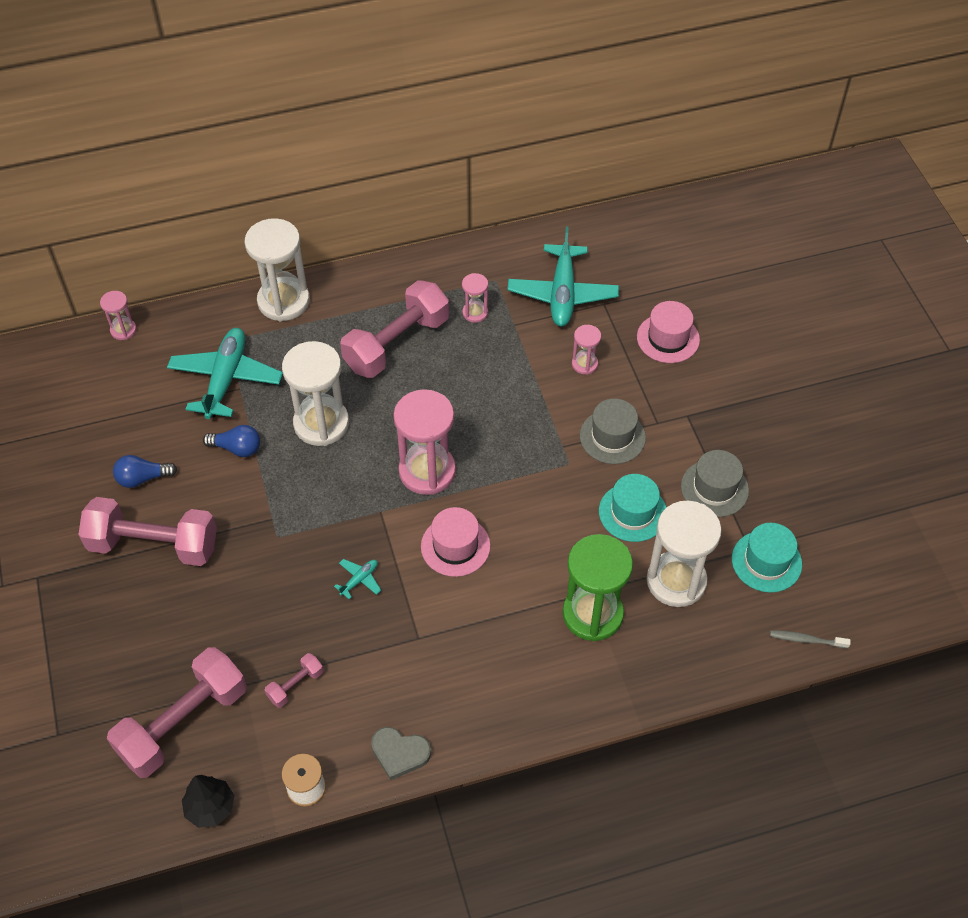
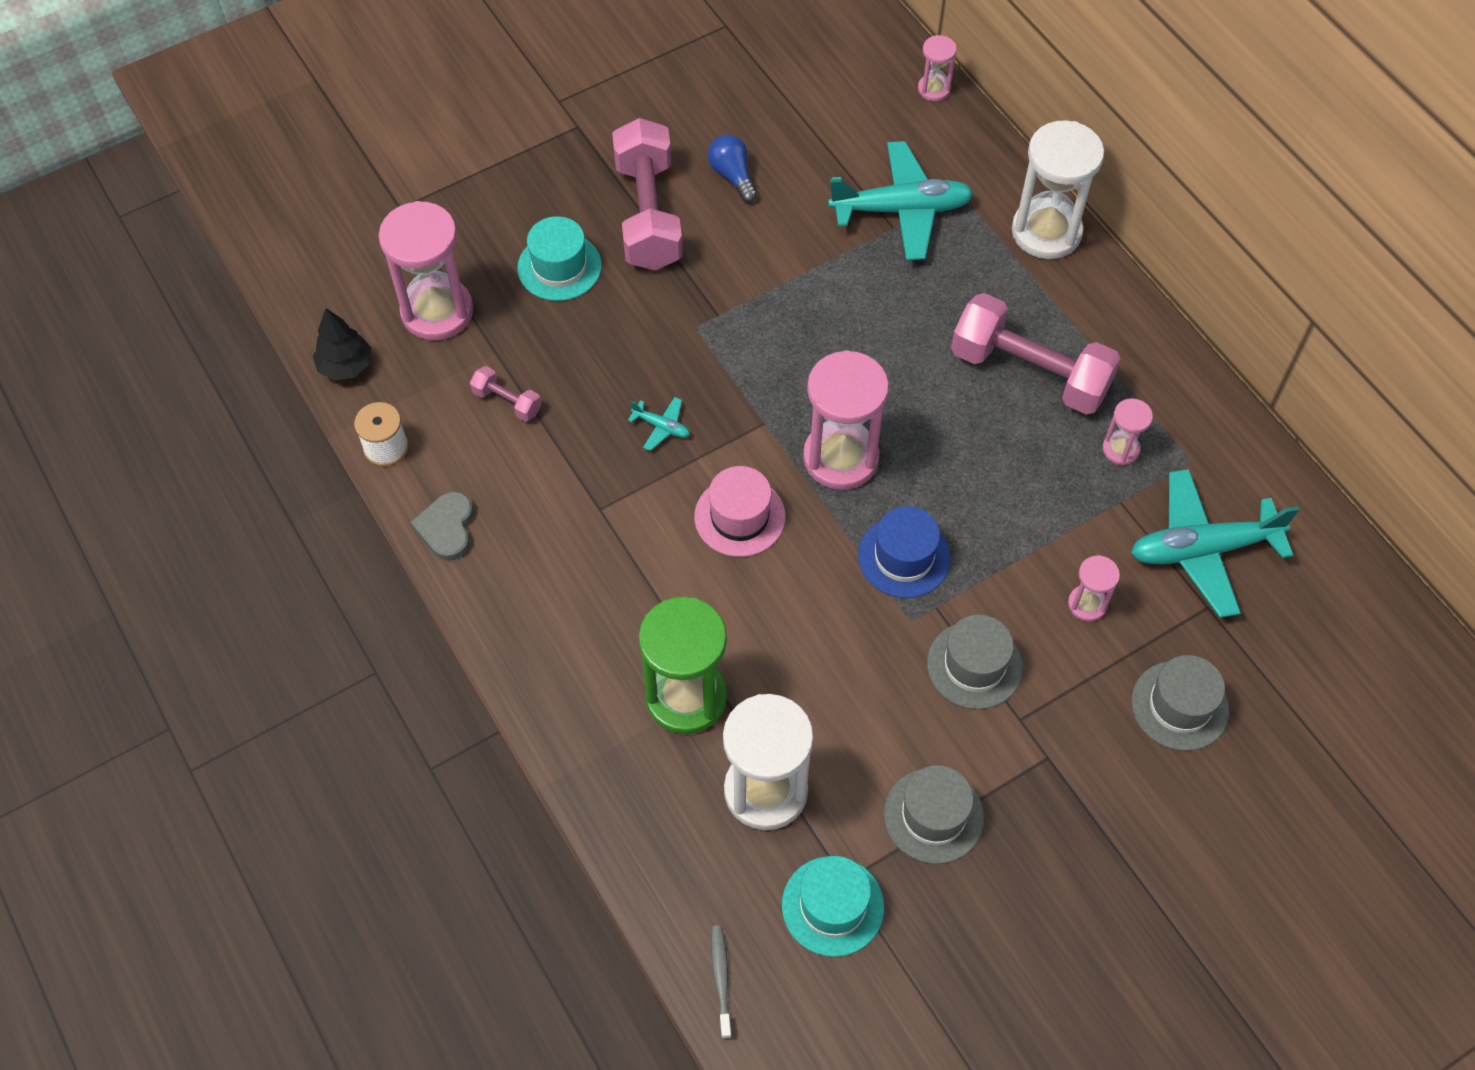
camera: 75 degrees right, 5 degrees up
pink dumbbell [107,647,247,778] -> pink hourglass [379,201,473,340]
blue light bulb [203,425,260,457] -> none
white hourglass [282,341,349,446] -> none
turquoise hat [599,474,666,542] -> turquoise hat moved to [517,216,602,301]
pink hat [637,301,700,363] -> grey hat [1132,655,1229,751]
none -> blue hat [858,506,951,598]

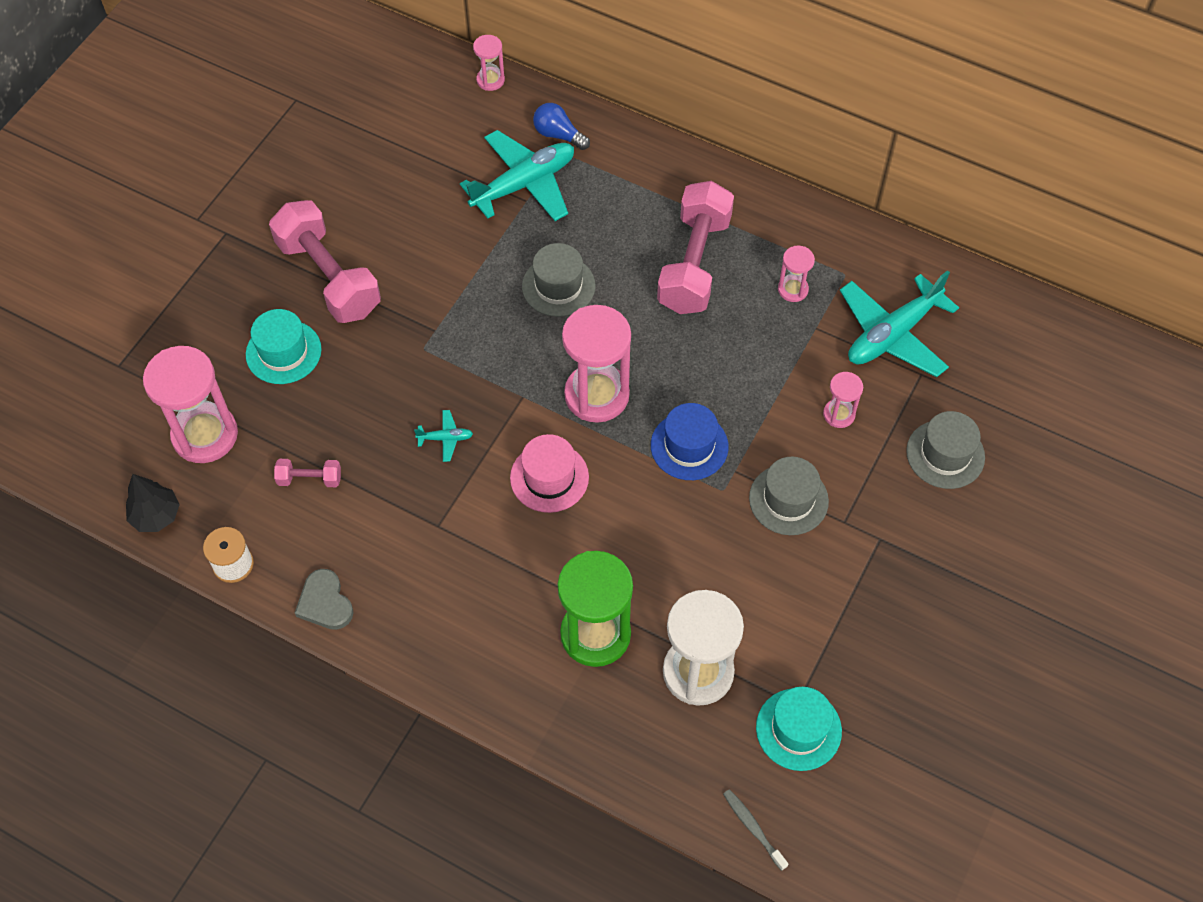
camera: 30 degrees left, 0 degrees up
blue light bulb [708,135,757,202] -> blue light bulb moved to [533,103,590,150]
grey hat [884,765,984,864] -> grey hat moved to [522,243,596,317]
pink dumbbell [951,293,1121,415] -> pink dumbbell turned 75 degrees counterclockwise [657,181,734,314]
white hourglass [1012,120,1104,259] -> none

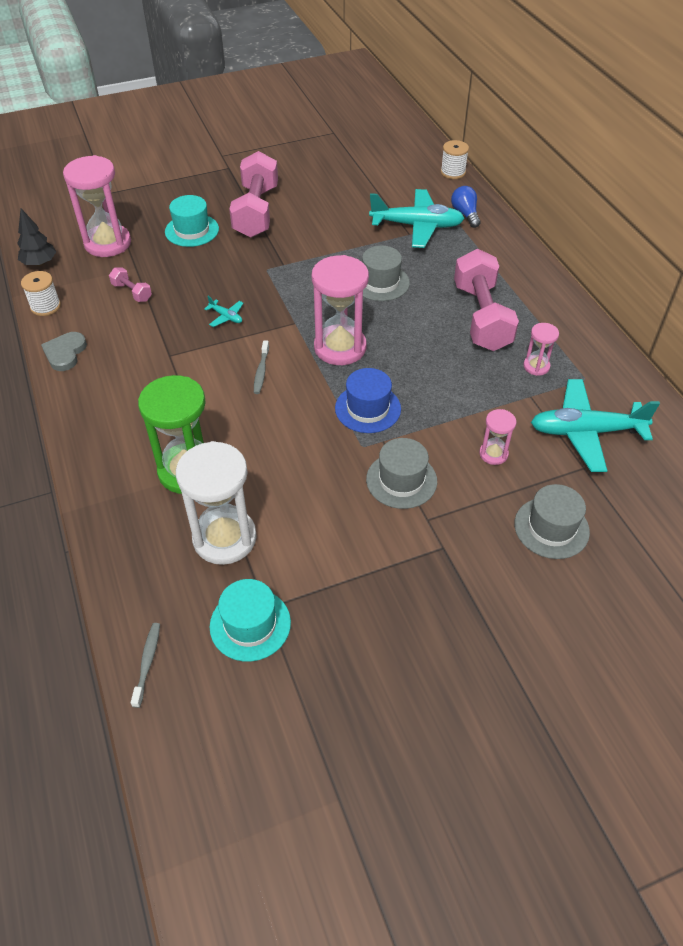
camera: 40 degrees right, 10 degrees down
pink hourglass [473,35,505,91] -> white spool [441,140,469,179]
pink hat [510,434,589,513] -> grey toothbrush [254,340,269,394]
pink dumbbell [657,181,734,314] -> pink dumbbell turned 60 degrees counterclockwise [454,249,519,351]

